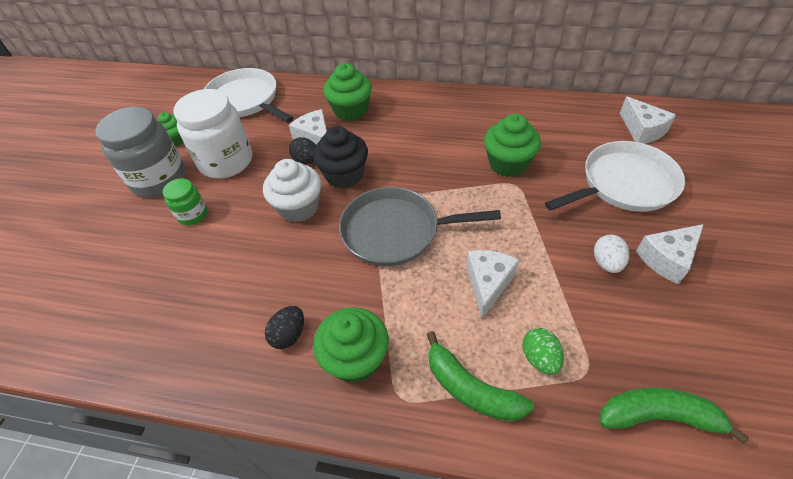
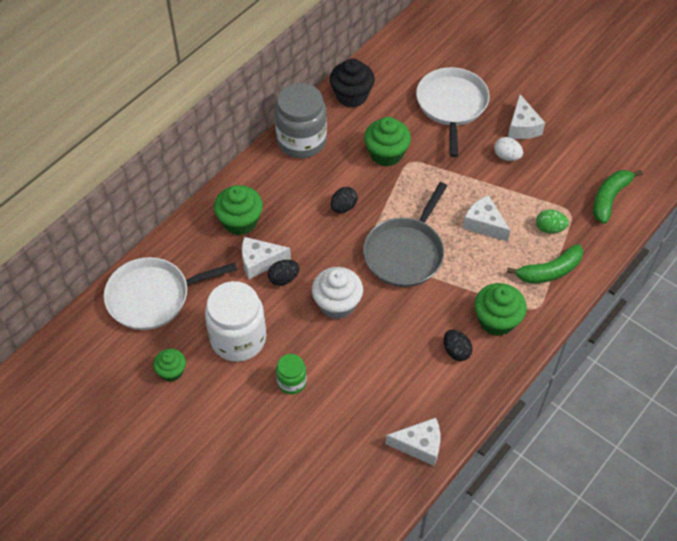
camera: 65 degrees left, 5 degrees up
grey jar [96,107,186,198] -> grey jar moved to [275,83,327,158]
black cupcake [313,126,368,188] -> black cupcake moved to [330,58,375,108]
white cheese [620,96,676,144] -> white cheese moved to [386,418,440,466]
none -> black egg [331,187,358,213]

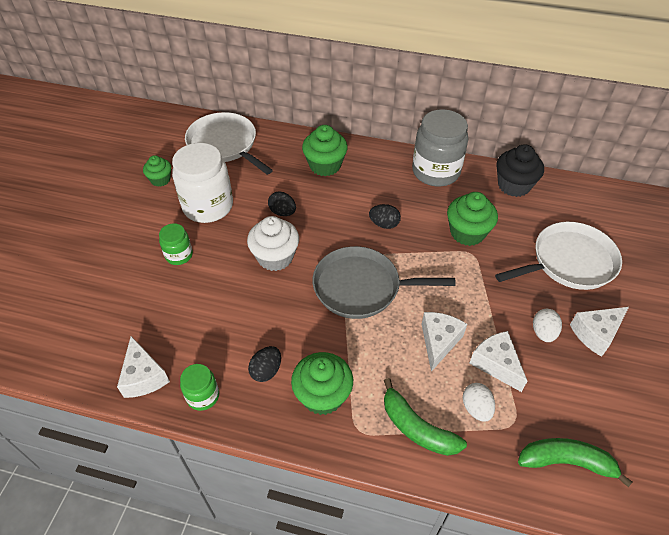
camera: 65 degrees right, 5 degrees down
white cheese [242,237,291,279] -> white cheese moved to [469,331,527,392]
green egg [536,209,569,233] -> white egg [463,383,495,421]
none -> green jar [180,364,219,411]

